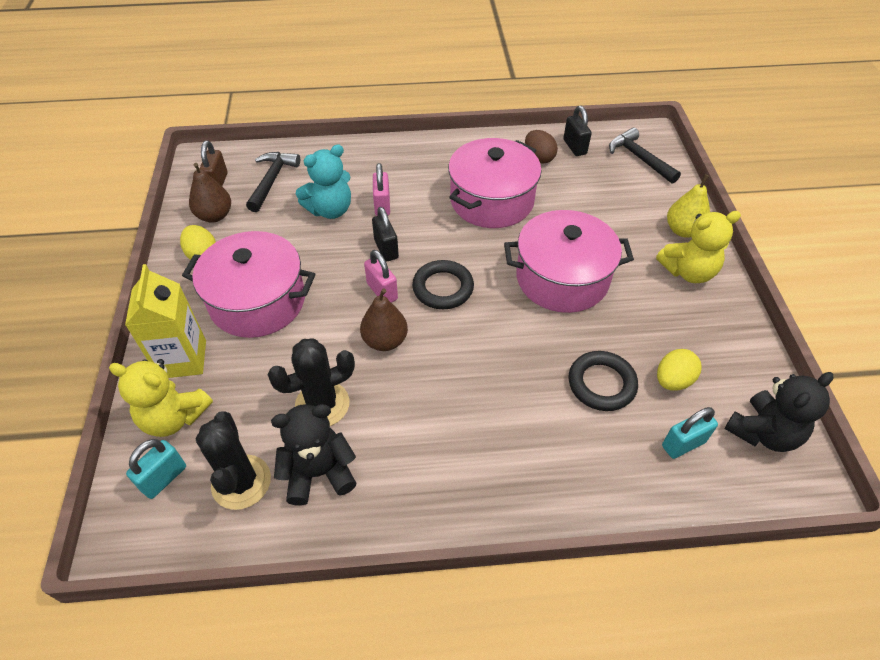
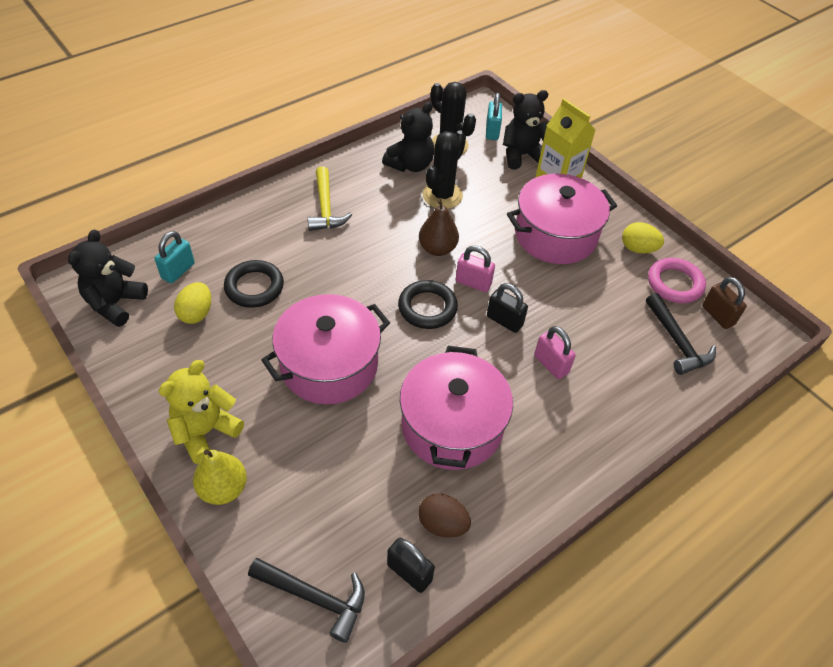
camera: 145 degrees right, 0 degrees up
yellow teddy bear [109,359,213,437] -> black teddy bear [503,90,548,170]
brown pear [189,163,231,222] -> pink ring [648,258,706,303]
turquoise teddy bear [296,144,351,219] -> none
none -> yellow hammer [308,166,352,231]

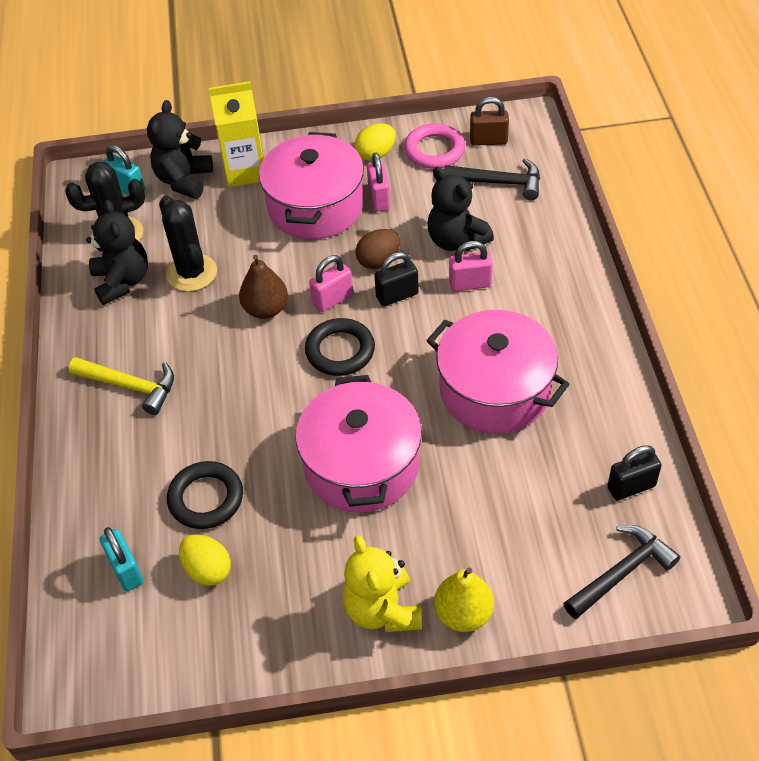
camera: 55 degrees left, 0 degrees up
black teddy bear [68,229,148,327] -> black teddy bear moved to [427,167,494,251]
brown egg [418,493,471,538] -> brown egg moved to [356,229,401,269]
none -> pink padlock [367,153,390,212]

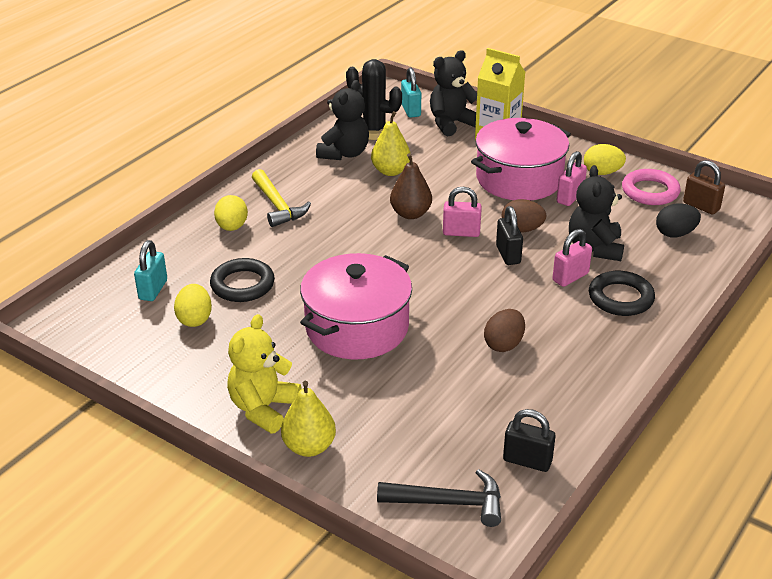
camera: 40 degrees right, 15 degrees down
black cactus [159,195,217,292] -> yellow pear [371,111,410,176]
black ring [305,318,375,376] -> black ring moved to [589,271,655,316]
black padlock [374,252,419,307] -> black padlock turned 60 degrees clockwise [496,206,523,265]
pink pot [426,310,570,434] -> brown egg [484,309,525,352]
black hammer [444,158,540,200] -> black egg [656,203,701,238]
pink padlock [449,241,493,291] -> pink padlock turned 75 degrees counterclockwise [552,229,592,287]
none -> yellow egg [214,195,248,231]

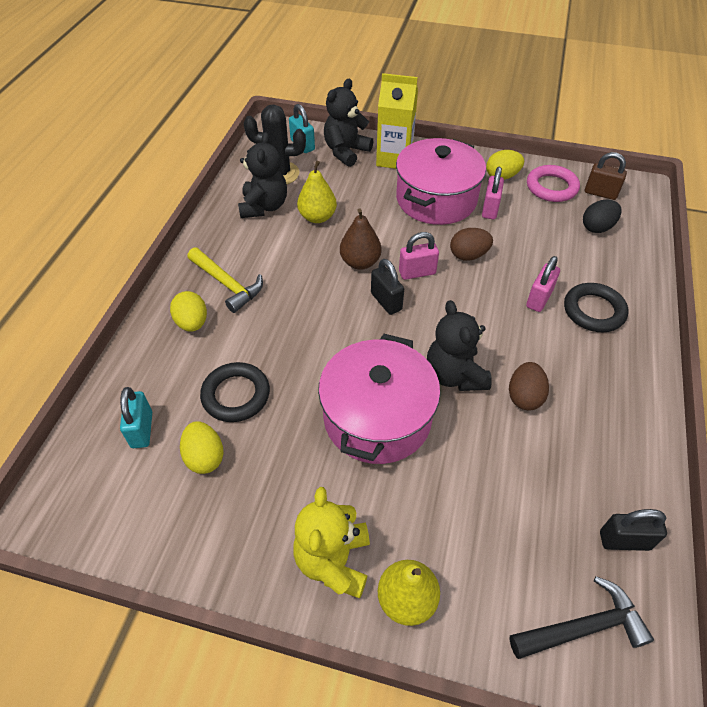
camera: 20 degrees left, 15 degrees up
black padlock [496,206,523,265] -> black padlock moved to [371,259,404,315]
black teddy bear [569,165,624,261] -> black teddy bear moved to [427,300,492,391]

